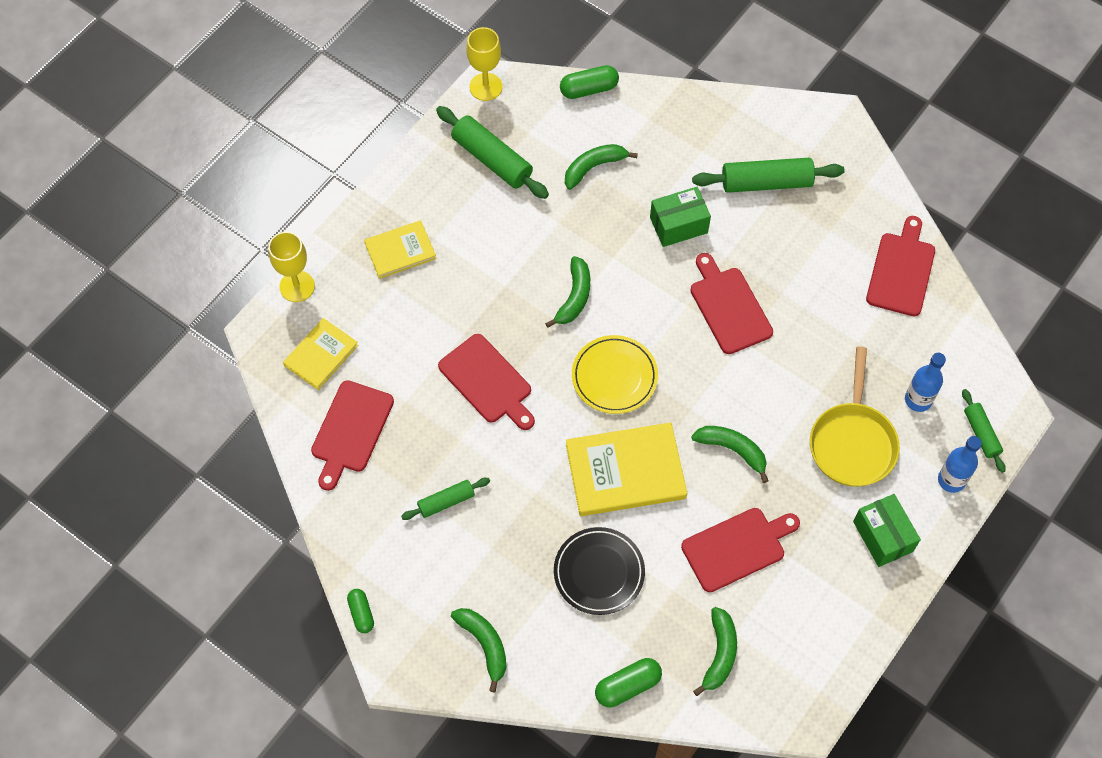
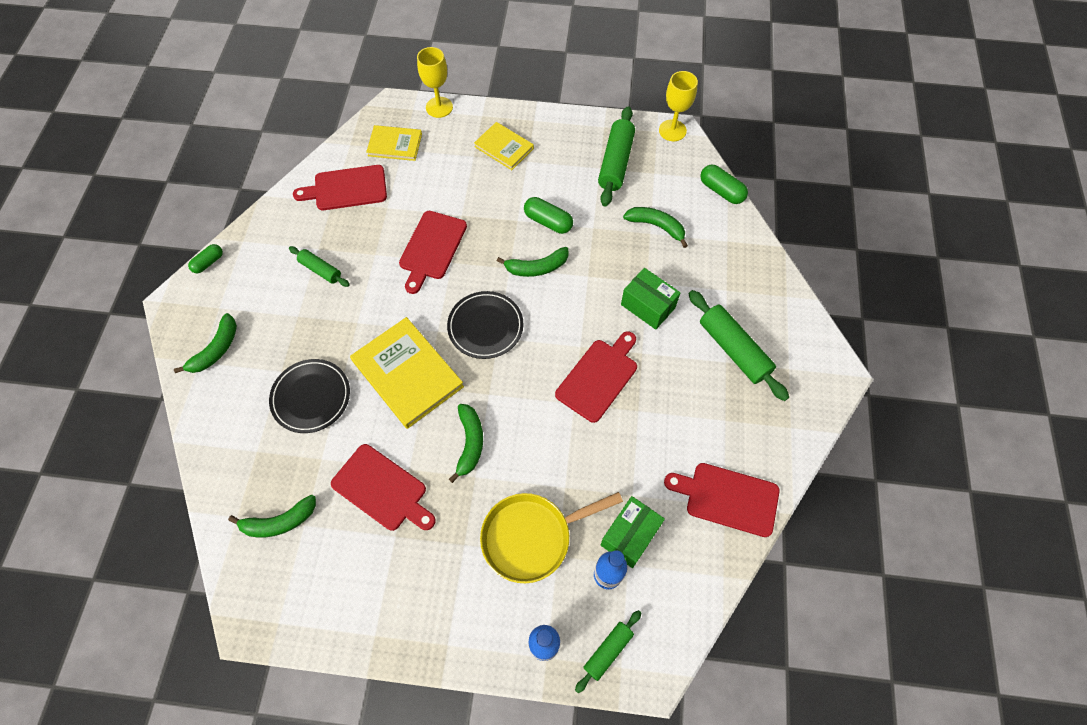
camera: 60 degrees right, 0 degrees up
yellow plate [572,335,658,414] -> black plate [447,291,523,359]
green capsule [595,658,662,707] -> green capsule moved to [524,197,573,234]
green box [853,494,921,567] -> green box moved to [600,496,665,568]
red cutting board [866,216,935,316] -> red cutting board turned 150 degrees counterclockwise [664,463,780,537]

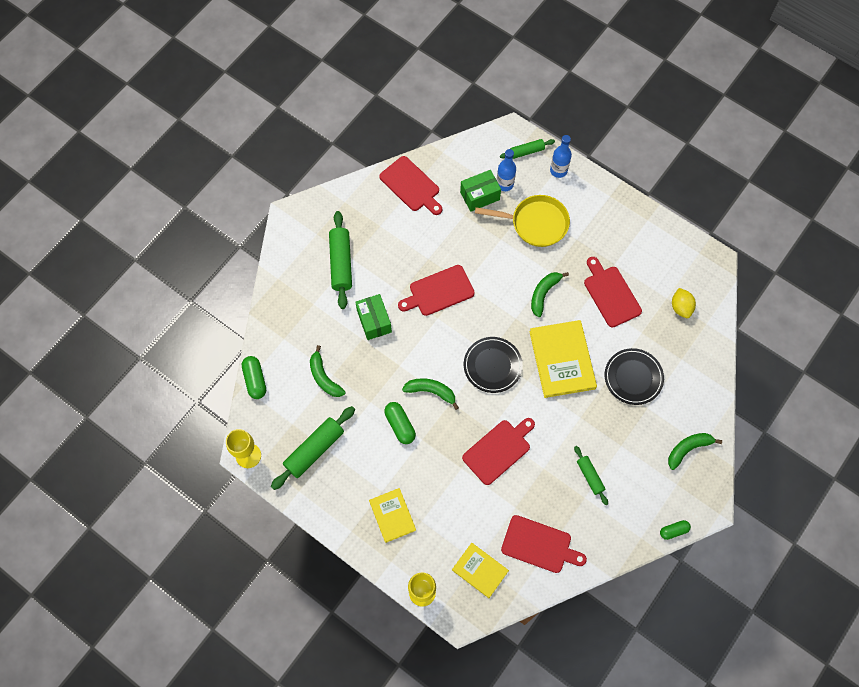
camera: 150 degrees left, 5 degrees up
green banana [228,494,316,538] -> yellow lemon [672,288,696,318]

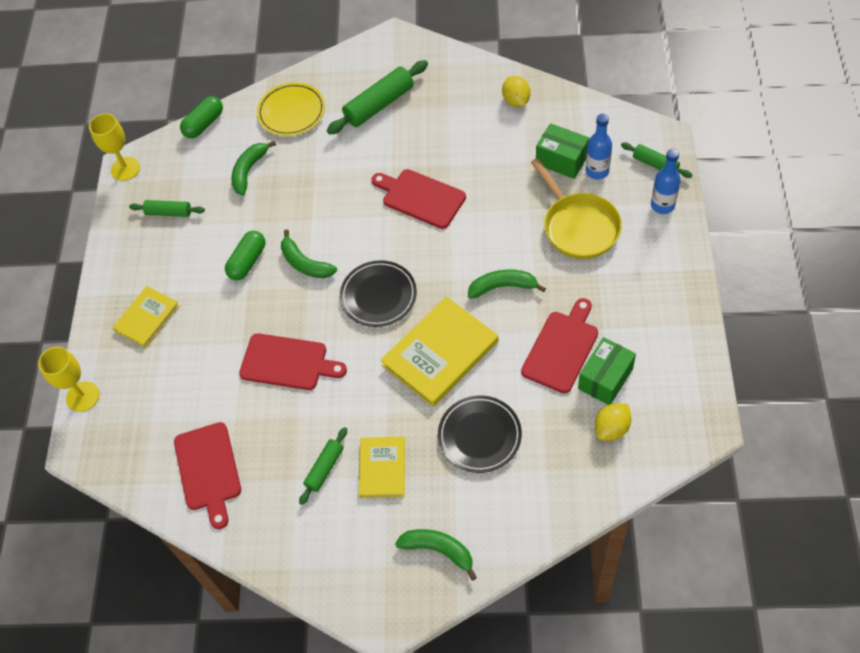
camera: 60 degrees right, 10 degrees down
green rolling pin [271,406,355,490] -> green rolling pin [129,200,205,217], size x0.57
green box [355,294,392,340] -> green box moved to [578,337,636,405]
red cutting board [379,156,443,215] -> yellow lemon [502,76,530,107]
green banana [402,378,459,410] -> green banana turned 150 degrees clockwise [281,229,337,278]
yellow book [452,543,509,598] -> yellow book moved to [359,436,405,498]
green capsule [660,520,691,540] -> none
none -> yellow plate [257,83,325,136]

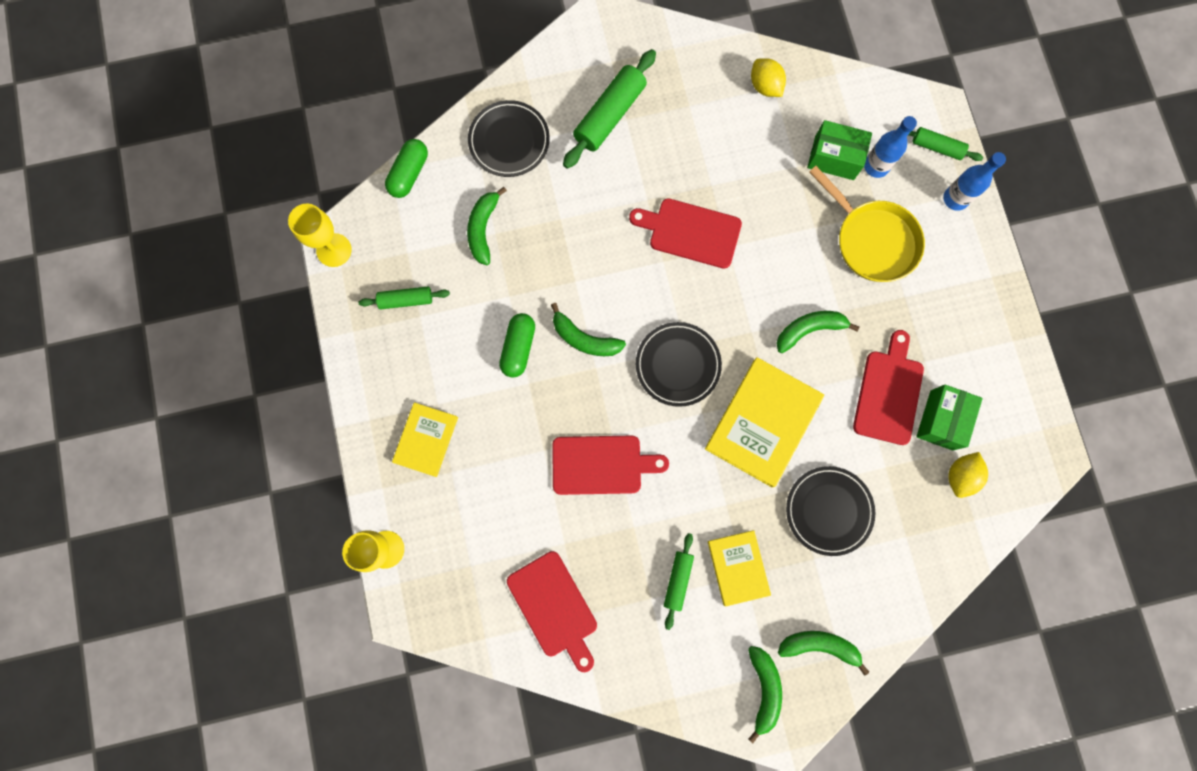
camera: 20 degrees left, 20 degrees up
yellow plate [257,83,325,136] -> black plate [468,100,550,177]
none -> green banana [748,646,782,743]

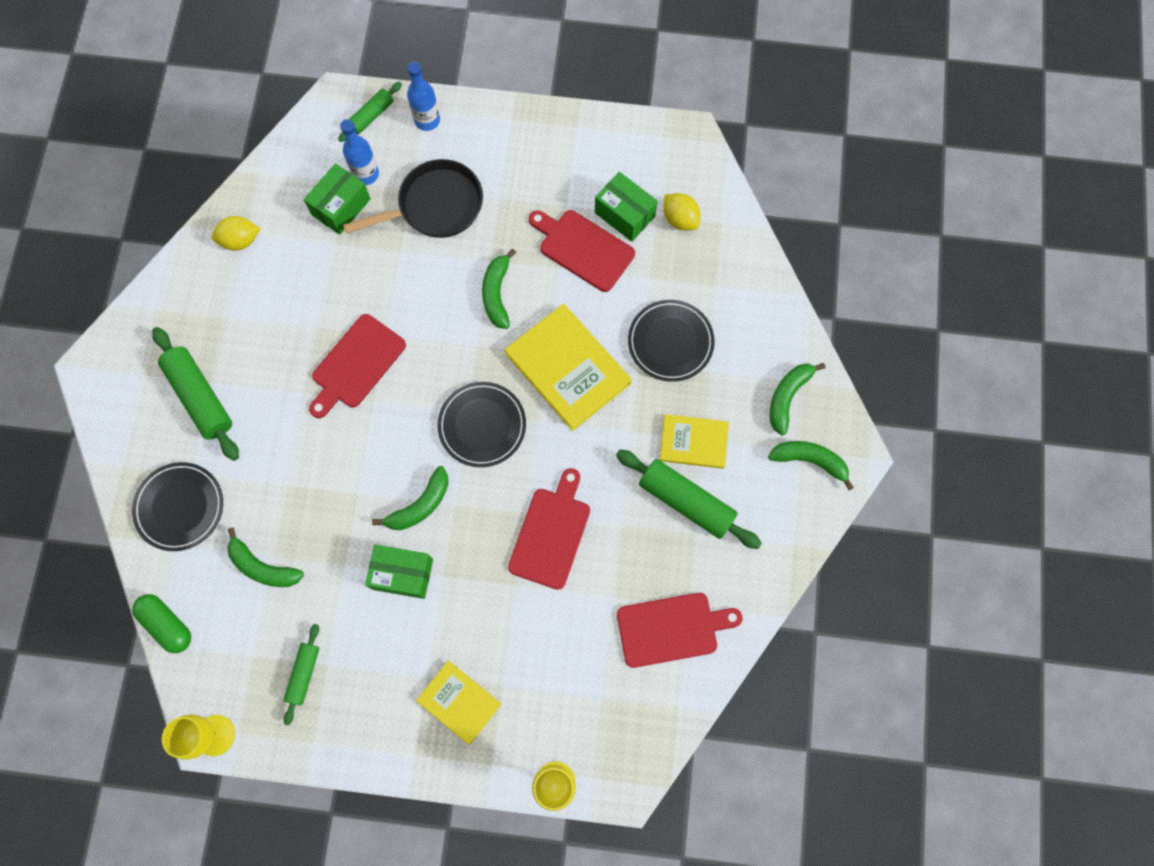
camera: 70 degrees left, 5 degrees down
green capsule [499,313,535,378] -> green box [365,544,433,599]
green rolling pin [664,533,694,630] -> green rolling pin [616,449,762,549], size x1.74
yellow pan [809,166,925,282] -> black pan [343,159,483,238]

